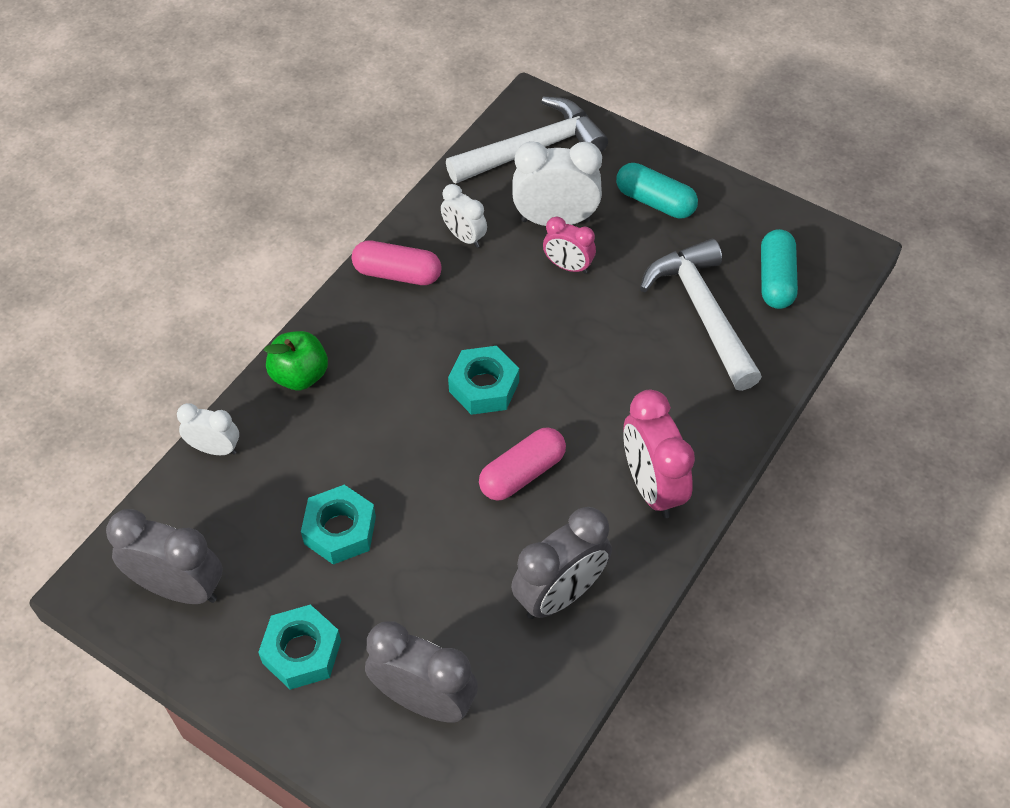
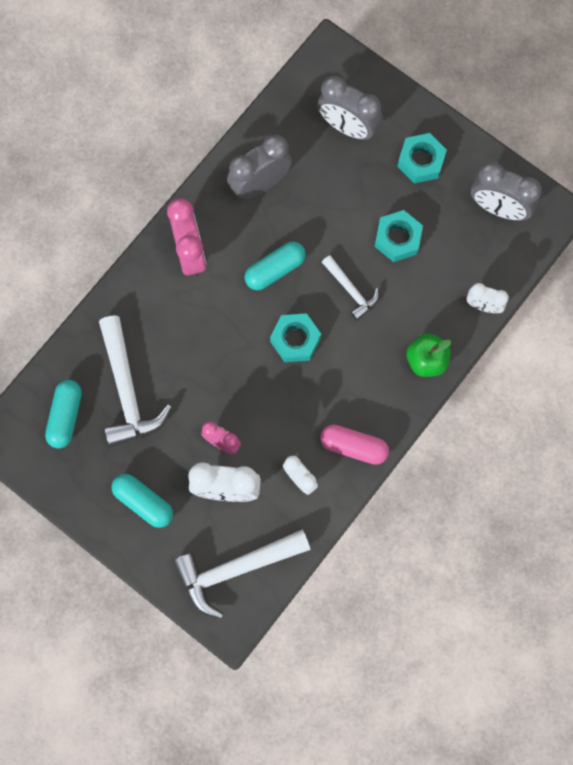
camera: 175 degrees left, 20 degrees up
pink capsule [479,427,566,501] -> turquoise capsule [245,242,306,290]
none -> white hammer [322,255,379,321]

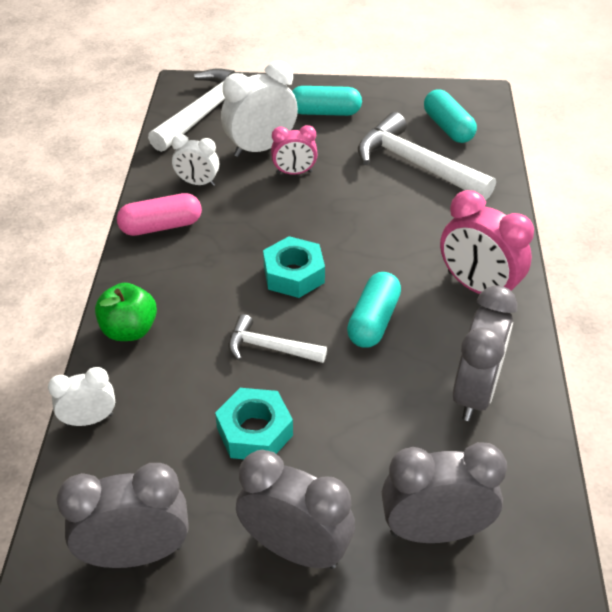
camera: 145 degrees right, 30 degrees down
turquoise nut [397,133,447,183] -> grey clock [236,450,355,569]

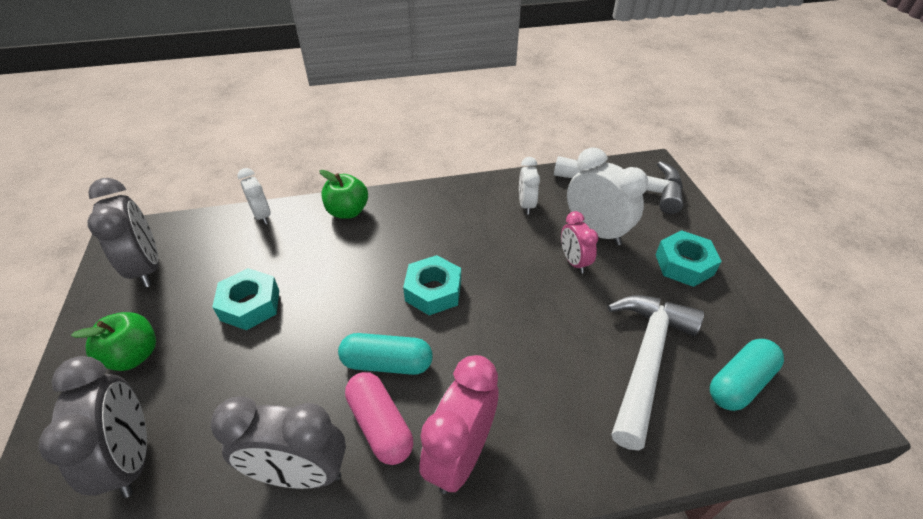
camera: 75 degrees right, 0 degrees up
pink capsule [117,193,202,236] -> pink capsule moved to [345,372,413,465]
white hammer [228,314,327,363] -> none
grey clock [236,450,355,569] -> green apple [71,312,156,371]
turquoise capsule [292,86,362,116] -> turquoise nut [655,230,722,287]

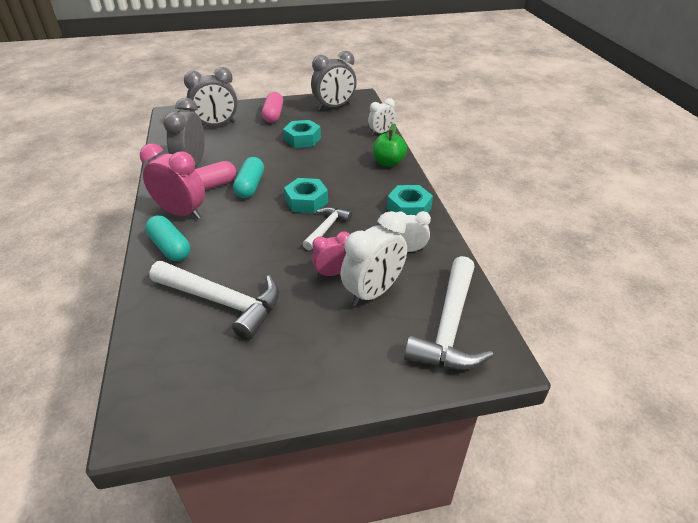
camera: 90 degrees right, 5 degrees down
green apple [71,312,156,371] -> pink capsule [262,92,283,123]
turquoise nut [655,230,722,287] -> turquoise nut moved to [387,185,433,216]
turquoise capsule [710,339,784,411] -> turquoise capsule moved to [145,216,190,261]
none -> white hammer [303,207,352,250]

